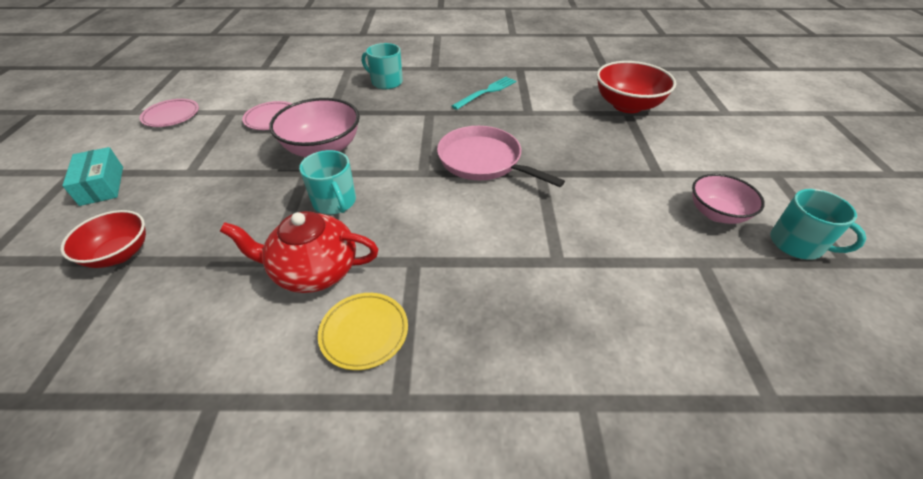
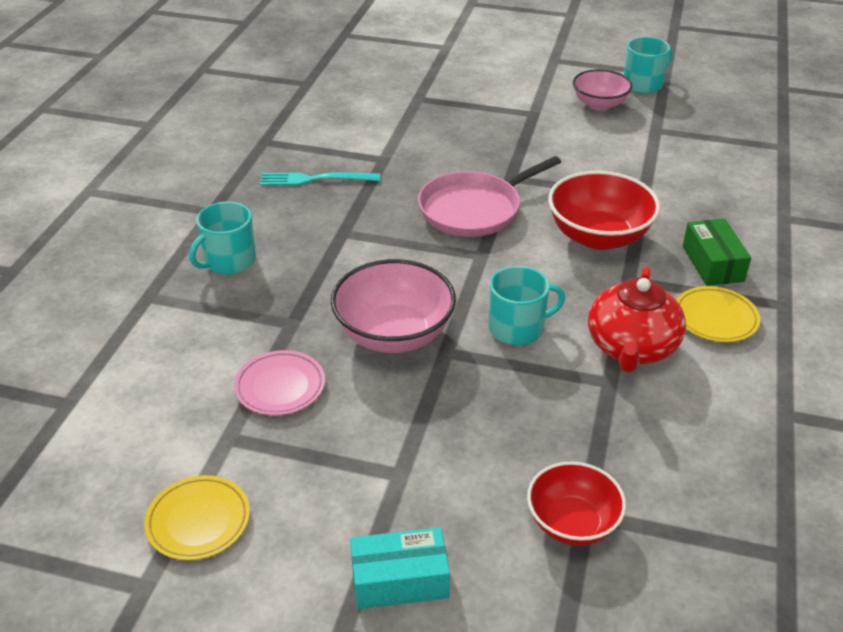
camera: 75 degrees left, 5 degrees down
pink plate [140,99,199,127] -> yellow plate [144,475,250,560]
turquoise fork [452,77,516,110] -> turquoise fork turned 60 degrees counterclockwise [260,172,380,186]
red bowl [597,61,676,113] -> red bowl moved to [548,171,660,250]
none -> green box [683,219,751,286]

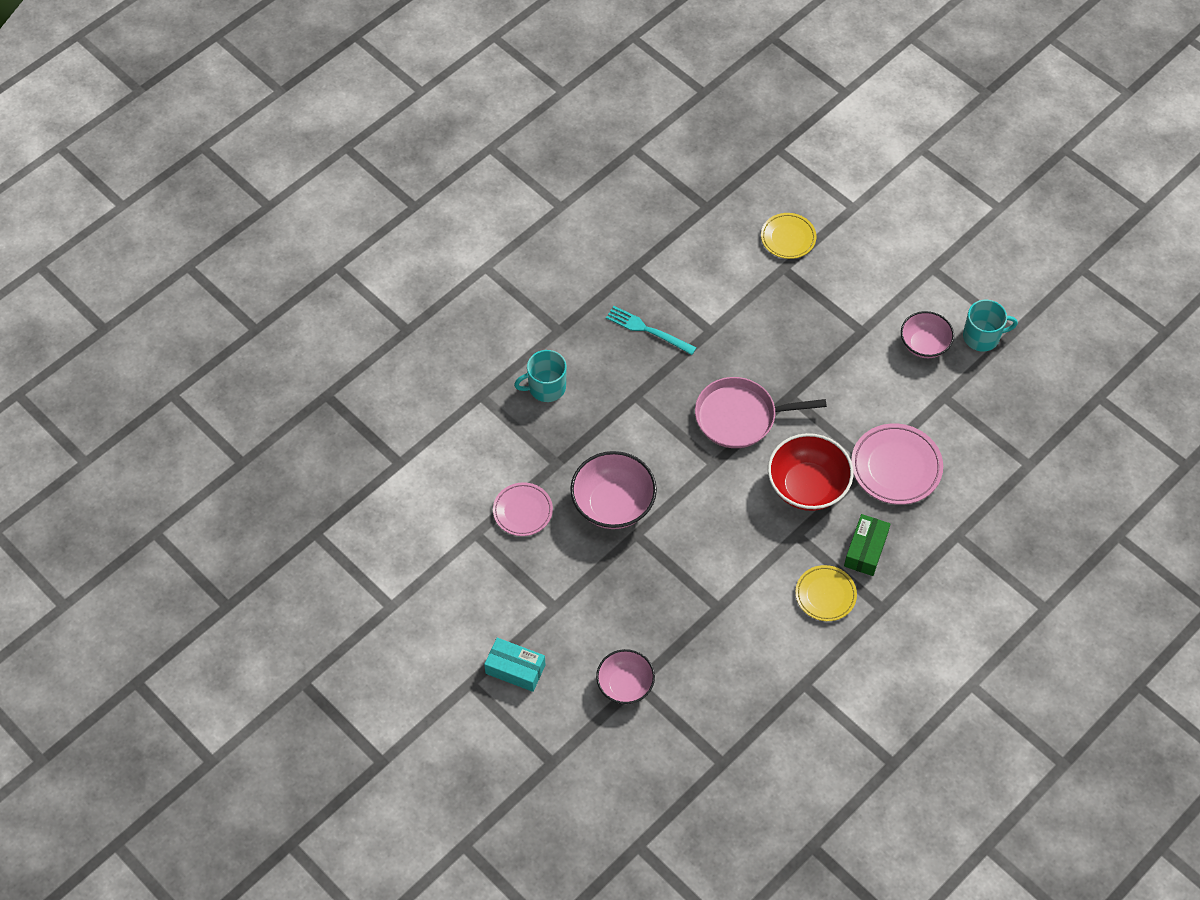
camera: 30 degrees right, 20 degrees up
yellow plate [144,475,250,560] -> yellow plate moved to [761,213,817,259]
turquoise mug [489,266,565,345] -> none
red bowl [527,461,626,546] -> pink bowl [596,649,655,704]
red teapot [588,267,686,372] -> none
none -> pink plate [851,423,943,505]

